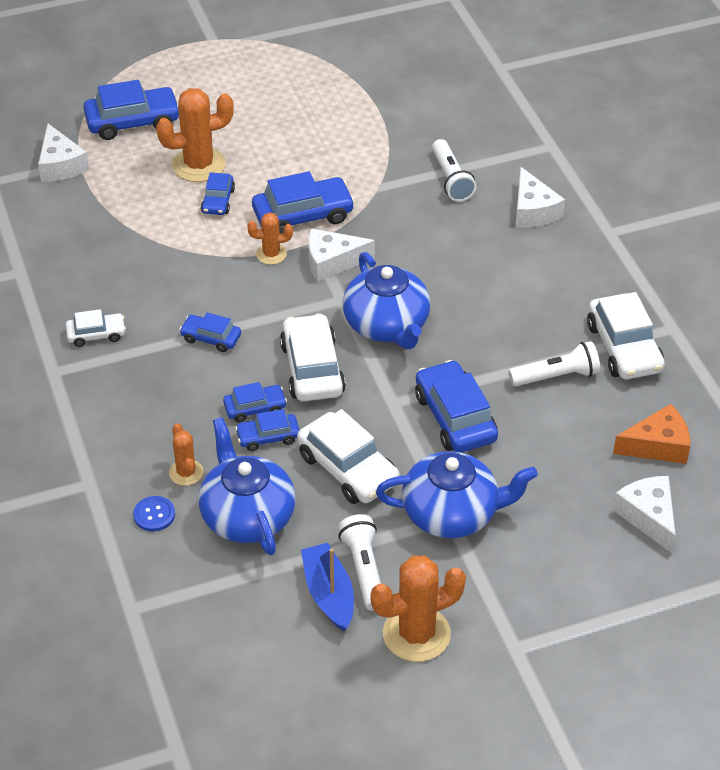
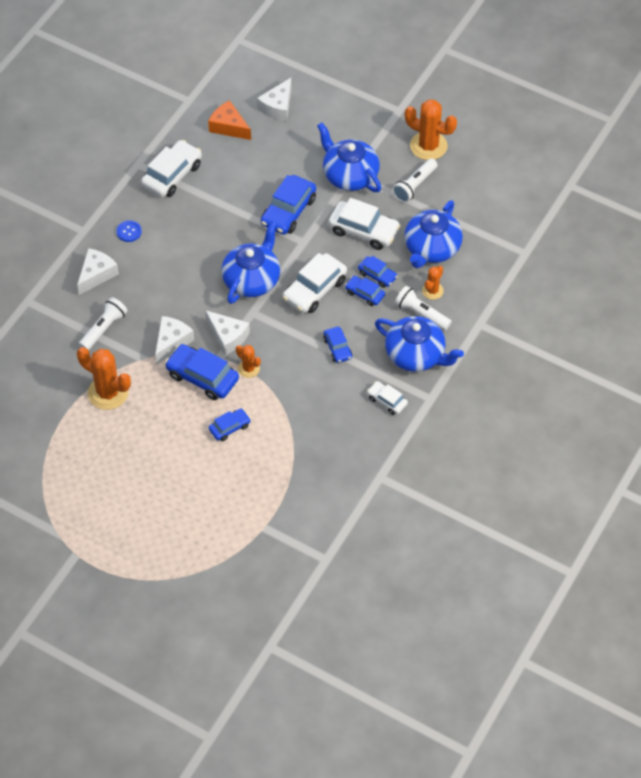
camera: 130 degrees left, 10 degrees up
white cheese [38,124,89,182] -> white cheese moved to [155,316,194,365]
blue car [83,80,179,140] -> none
blue button [133,496,175,532] -> blue button moved to [116,220,142,242]
orange cactus [156,88,234,182] -> orange cactus moved to [77,347,131,410]
white car [297,409,400,504] -> white car turned 105 degrees clockwise [328,198,401,250]
blue boat [301,543,354,631] -> none
white flashlight [509,341,600,387] -> white flashlight moved to [395,286,452,331]
none -> blue teapot [375,316,464,372]

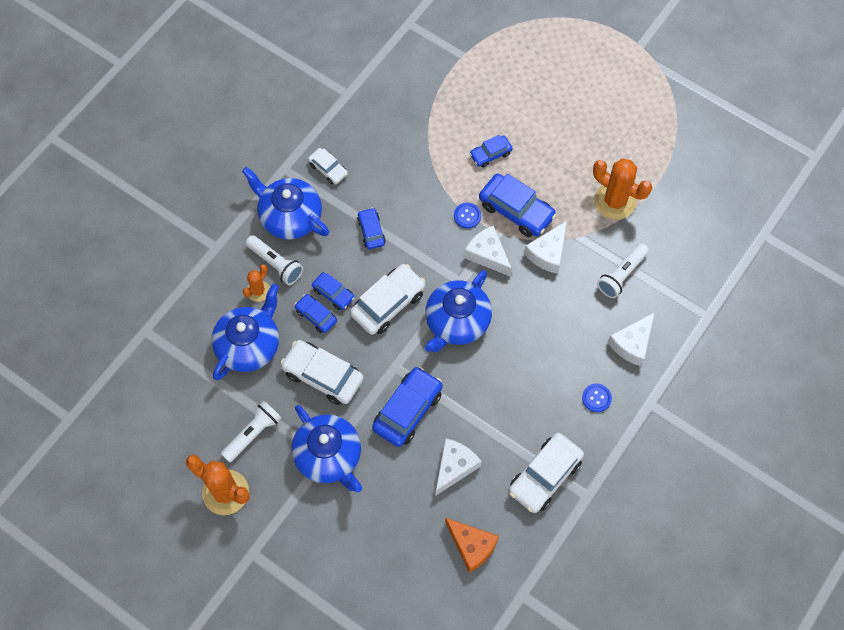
camera: 175 degrees left, 10 degrees up
orange cactus [236,345,261,378] -> blue button [454,203,481,229]
white cheese [257,78,292,121] -> white cheese moved to [436,438,482,495]

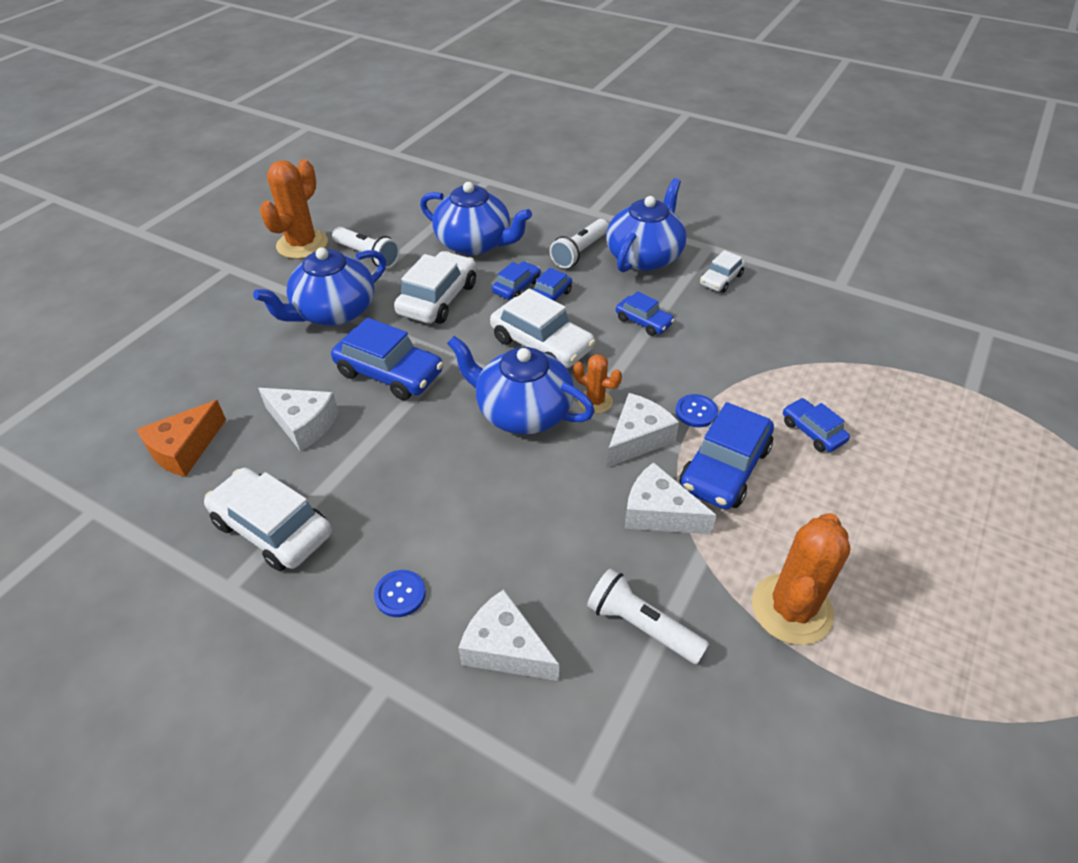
camera: 85 degrees right, 20 degrees down
orange cactus [243,264,270,302] -> orange cactus moved to [573,354,622,414]
blue car [357,208,386,249] -> blue car turned 60 degrees clockwise [616,291,674,336]

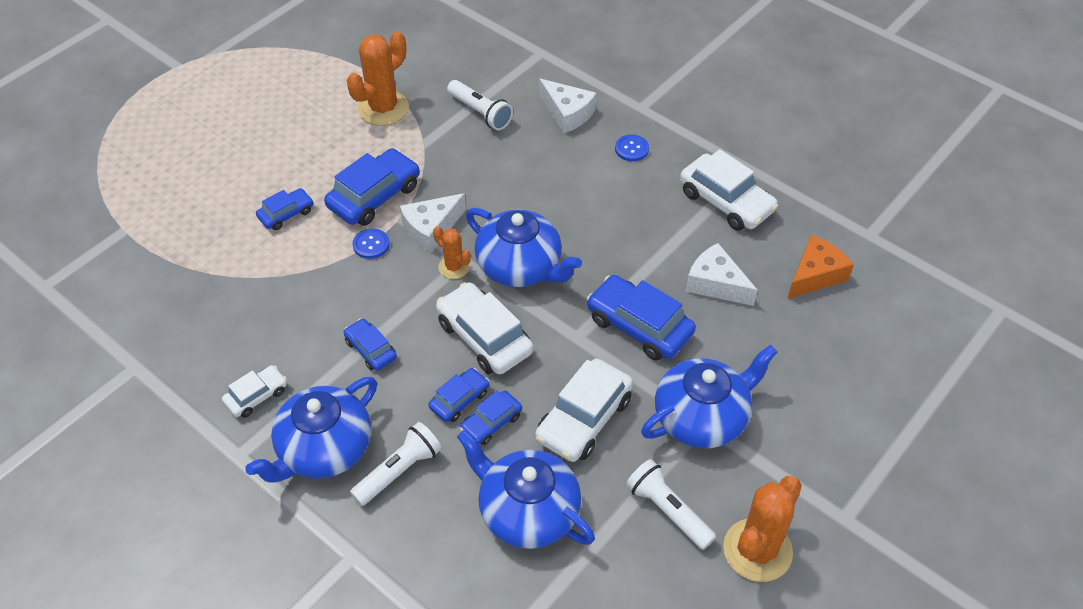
camera: 170 degrees left, 5 degrees up
white cheese [625,462,717,534] -> none
blue car [783,398,850,452] -> blue car turned 105 degrees counterclockwise [256,188,313,230]

